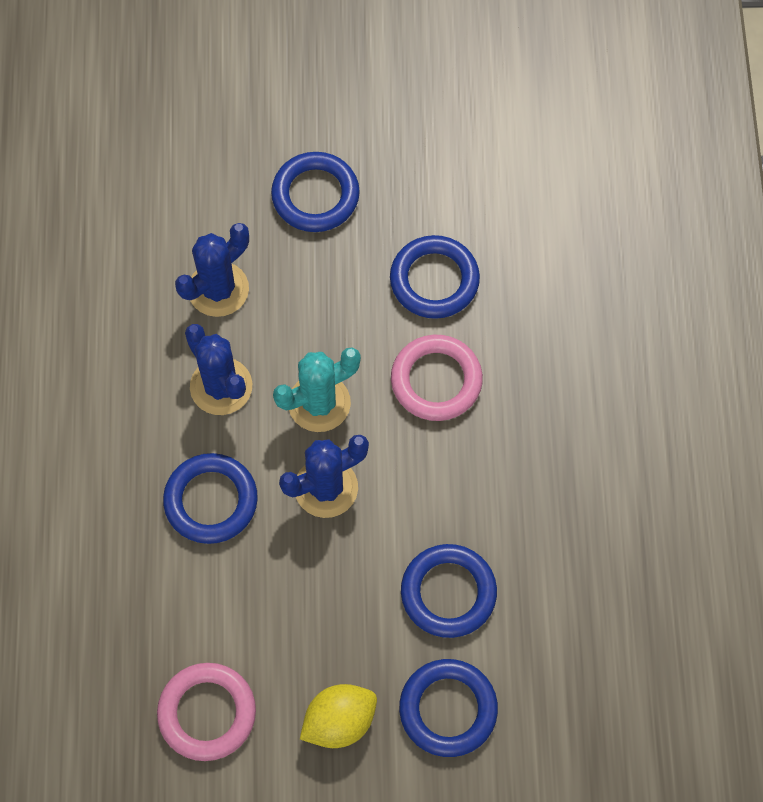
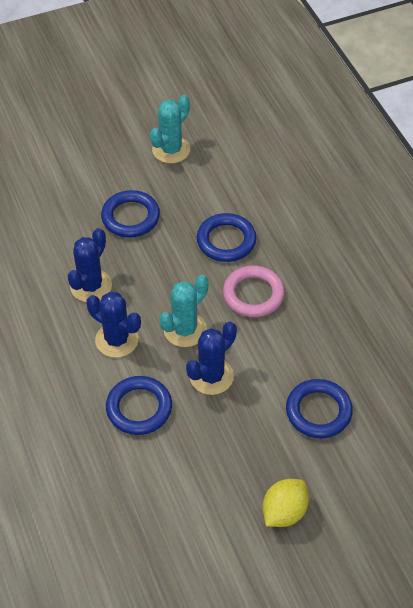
camera: 20 degrees left, 15 degrees down
pink ring [157,663,256,761] -> none
blue ring [399,659,498,757] -> none
none -> turquoise cactus [150,95,190,163]

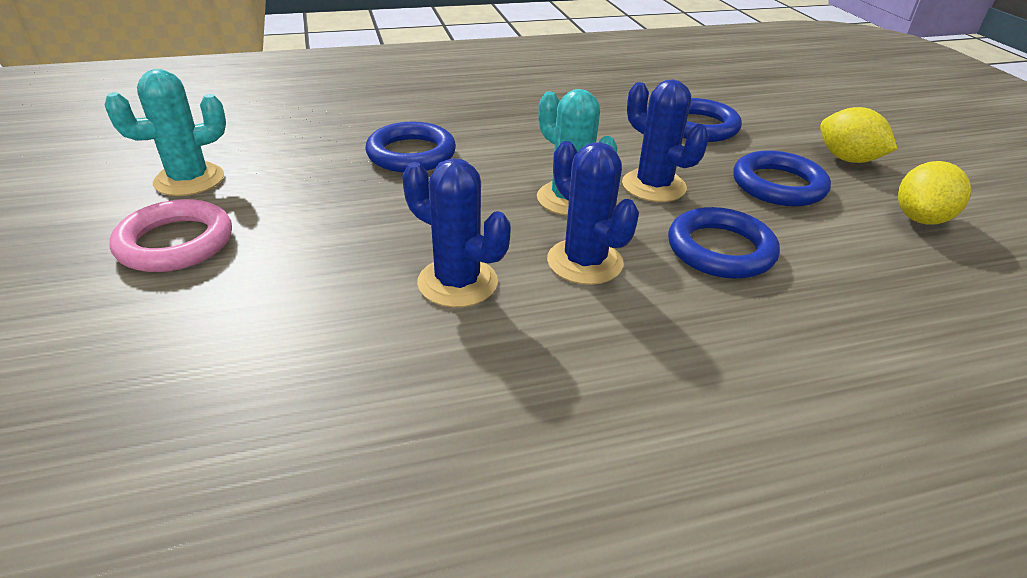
camera: 85 degrees left, 15 degrees down
blue cactus [86,291,141,358] -> blue cactus turned 75 degrees counterclockwise [547,141,639,285]
blue ring [101,190,160,238] -> blue ring moved to [733,150,831,207]
turquoise cactus [150,95,190,163] -> turquoise cactus turned 75 degrees counterclockwise [104,69,226,196]
pink ring [223,265,285,317] -> pink ring moved to [109,199,232,272]
none -> yellow lemon [898,161,971,225]

